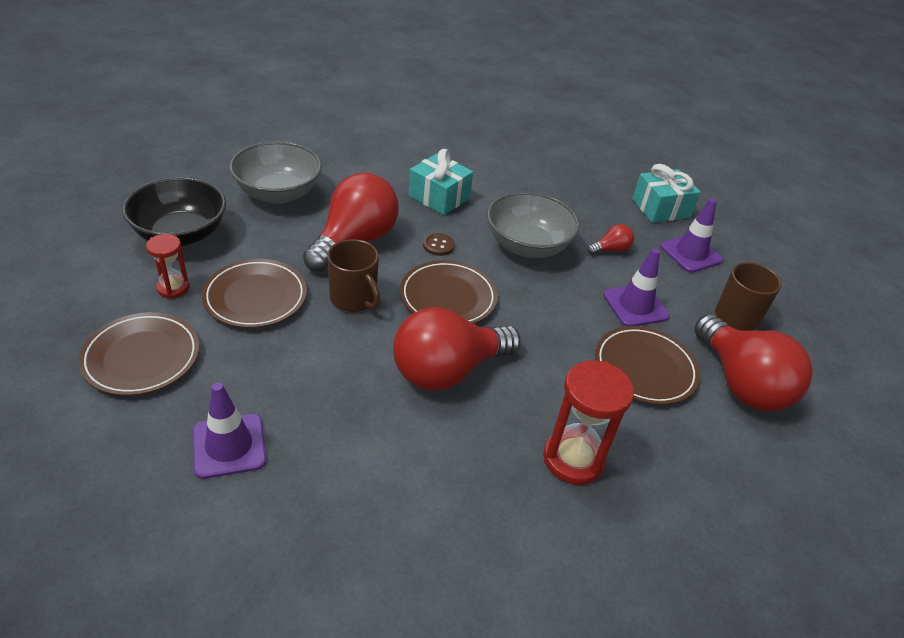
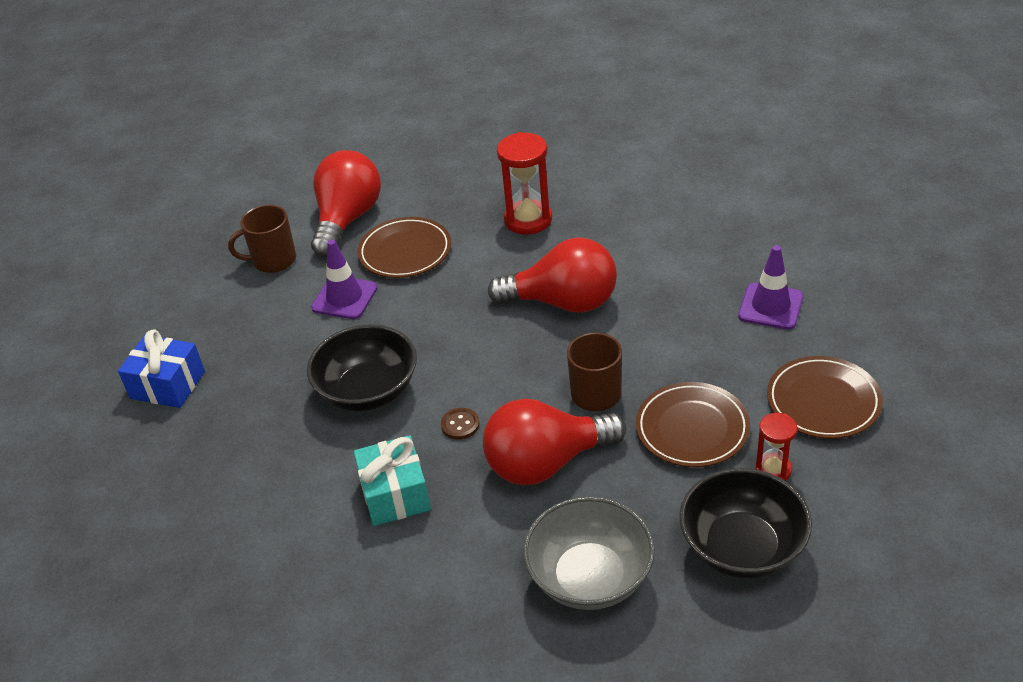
camera: 135 degrees left, 0 degrees up
brown plate [400,260,498,324] -> none
grey bowl [487,192,580,258] -> black bowl [307,324,417,412]
red light bulb [587,224,634,255] -> none
turquoise gift [632,164,701,223] -> blue gift [118,329,205,408]
purple traffic cone [660,198,723,273] -> none

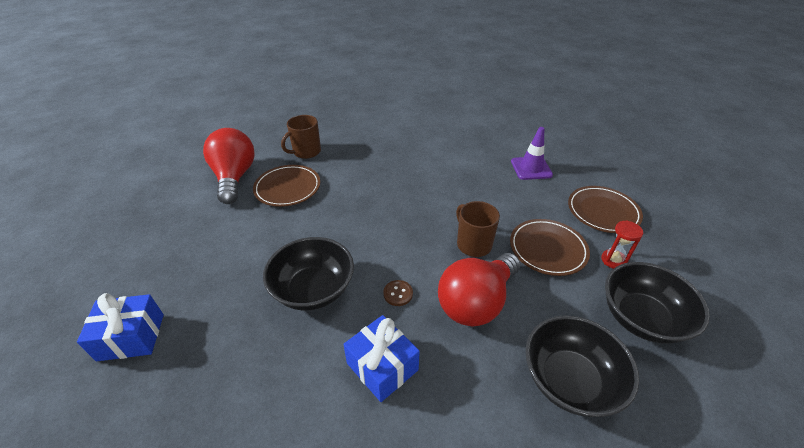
camera: 30 degrees left, 0 degrees up
brown mug [228,205,296,273] -> brown mug moved to [281,115,321,159]
purple traffic cone [311,240,378,319] -> none
turquoise gift [354,435,431,526] -> blue gift [343,315,420,402]
red light bulb [488,237,617,313] -> none
red hourglass [497,132,552,235] -> none
grey bowl [523,497,655,610] -> black bowl [525,315,639,417]

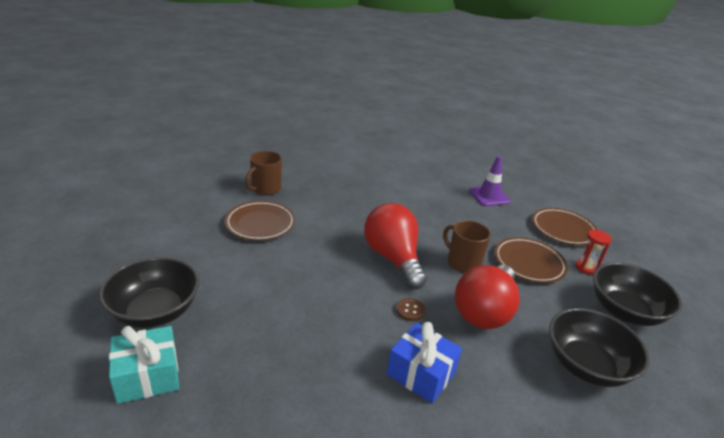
camera: 15 degrees left, 10 degrees down
blue gift [77,293,164,361] -> turquoise gift [109,326,179,404]
red light bulb [203,128,255,204] -> red light bulb moved to [364,203,427,289]
black bowl [263,237,354,311] -> black bowl moved to [99,257,199,328]

